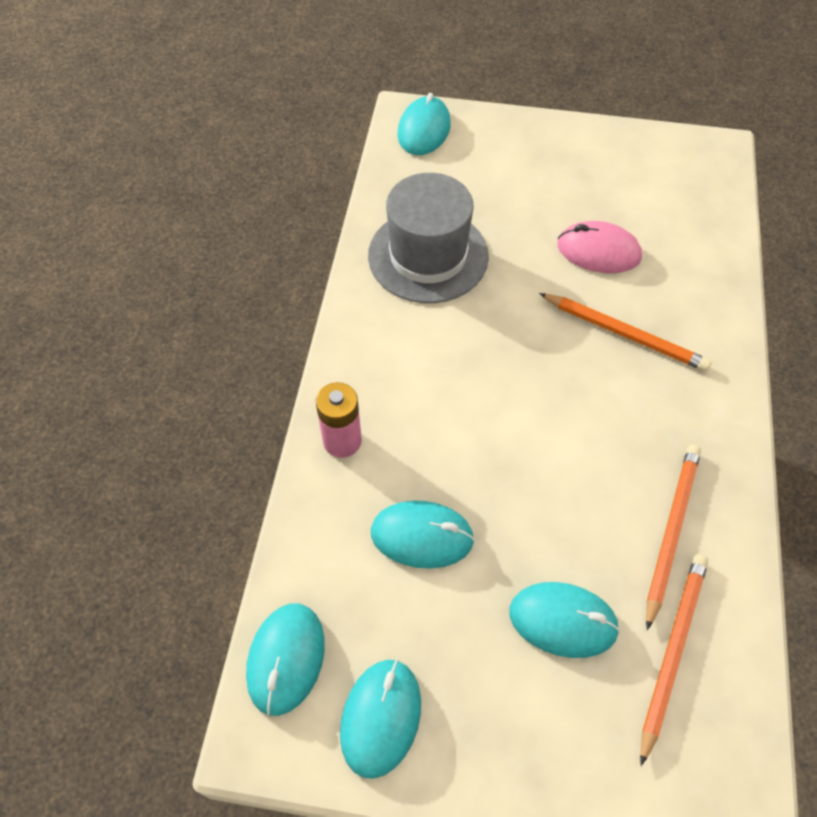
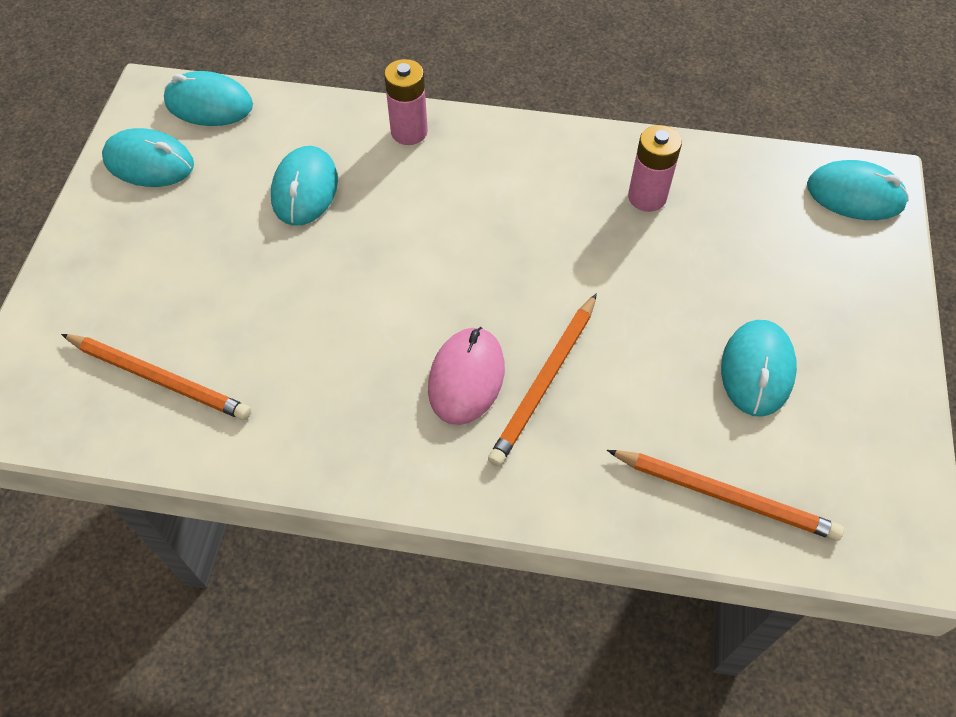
camera: 90 degrees right, 0 degrees up
grey hat [368,173,489,303] -> pink battery [628,125,682,212]
turquoise mouse [509,582,620,658] -> turquoise mouse moved to [721,320,797,417]
pink mouse [557,221,642,273] -> pink mouse moved to [428,327,505,425]
orange pencil [646,444,701,630] -> orange pencil moved to [607,450,844,541]

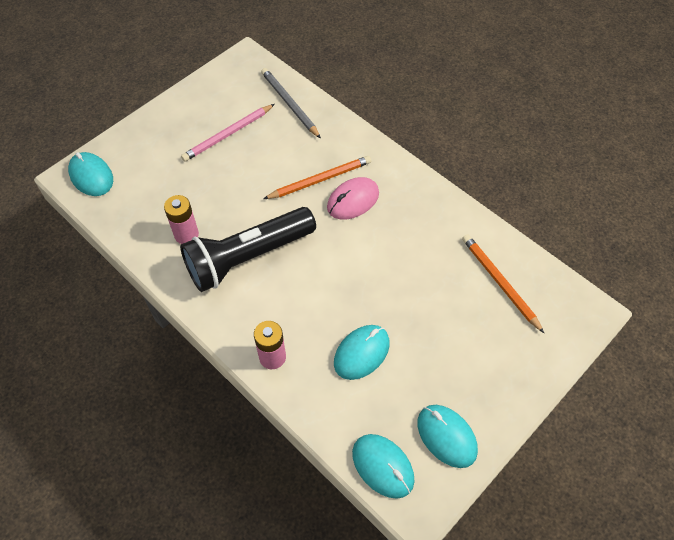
camera: 145 degrees left, 0 degrees up
orange pencil [607,450,844,541] -> grey pencil [261,68,321,139]
turquoise mouse [721,320,797,417] -> pink pencil [181,104,275,162]
none -> black flashlight [180,207,316,292]

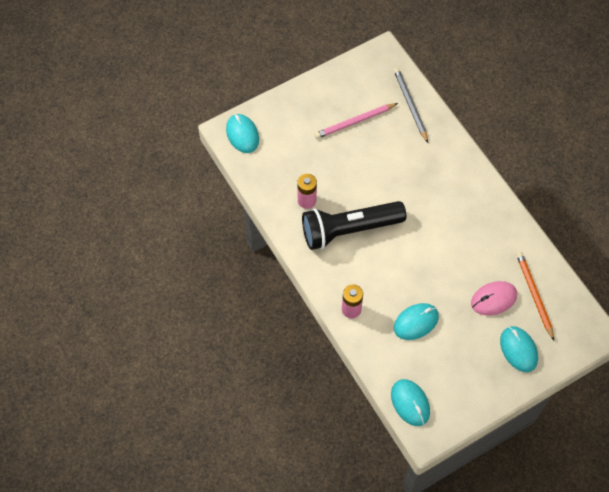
camera: 15 degrees right, 5 degrees up
orange pencil [263,156,371,199] -> none
pink mouse [327,177,379,220] -> pink mouse moved to [471,281,517,316]
turquoise mouse [417,405,478,468] -> turquoise mouse moved to [500,326,538,372]

